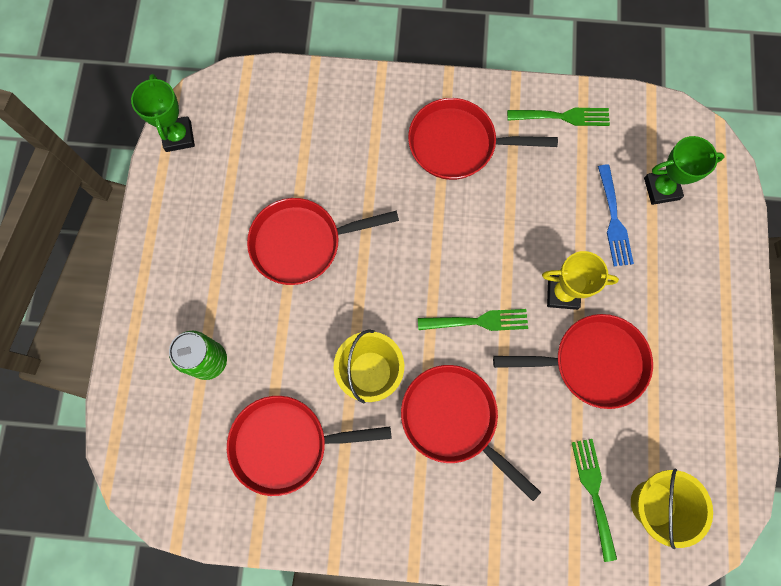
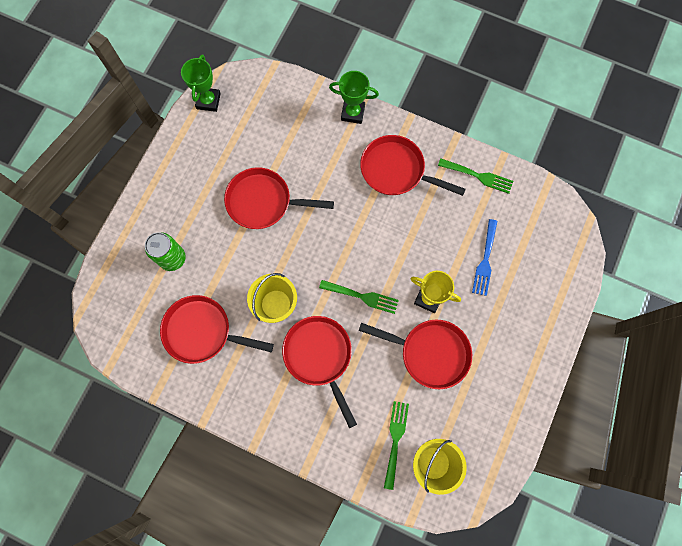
camera: 20 degrees right, 0 degrees up
green trophy [644,136,725,205] -> green trophy moved to [329,71,379,124]

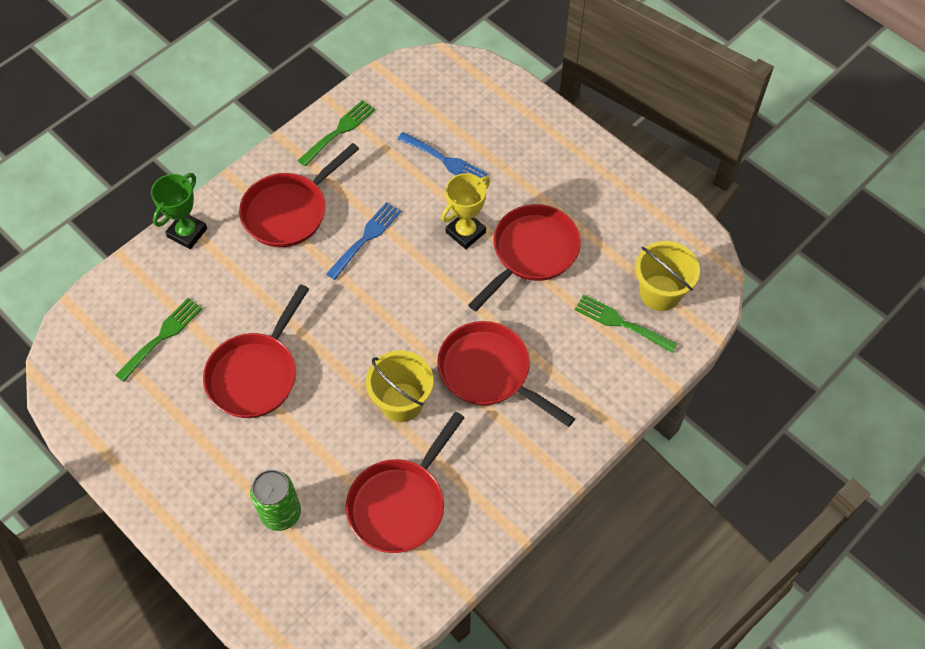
camera: 70 degrees left, 15 degrees down
green trophy [181,54,221,112] -> none
red pan [282,316,357,428] -> red pan turned 45 degrees clockwise [437,321,575,427]
green fork [319,280,399,314] -> green fork moved to [115,298,202,382]
none -> blue fork [326,202,401,280]

